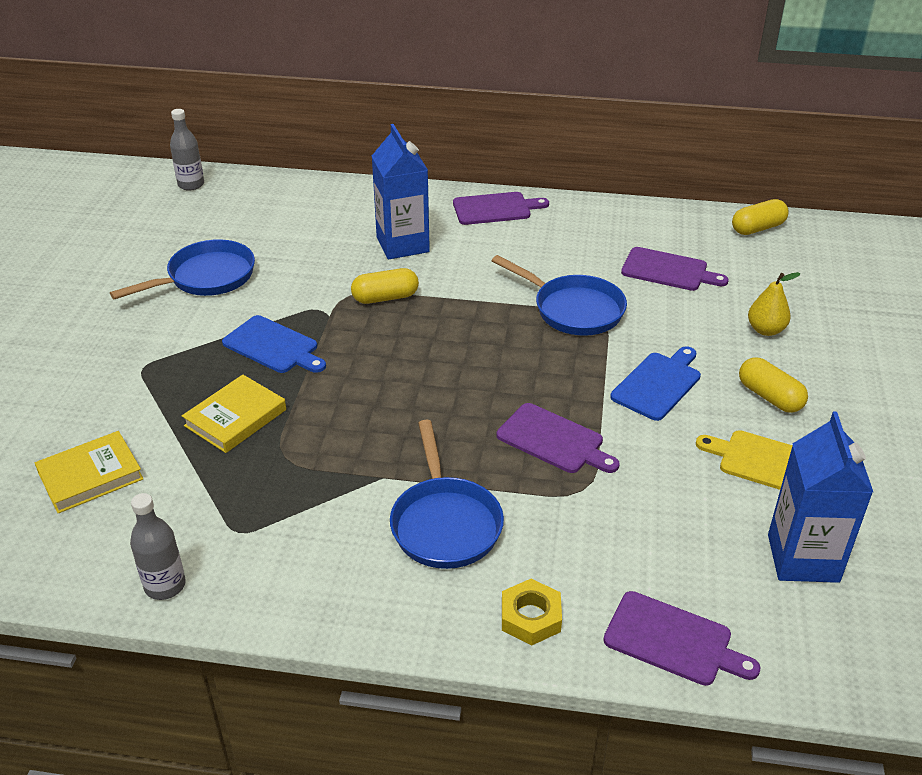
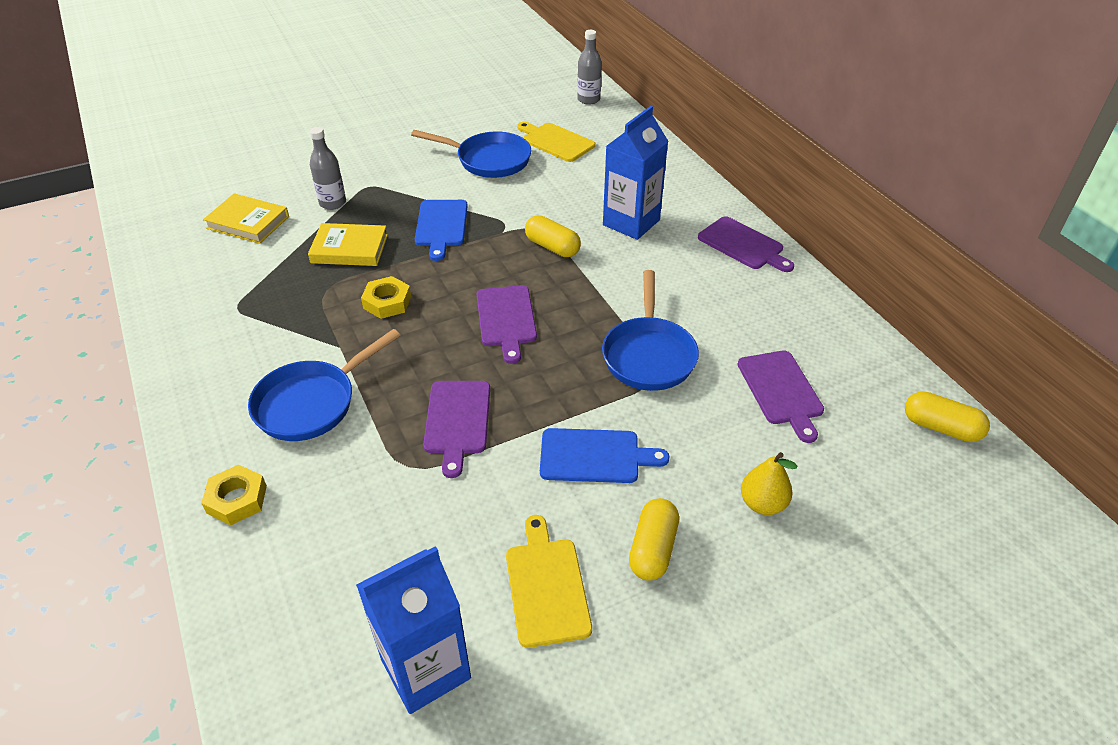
camera: 55 degrees right, 5 degrees up
grey bottle [130,493,186,600] -> grey bottle moved to [310,127,346,210]
purple cutting board [604,591,760,686] -> purple cutting board moved to [477,285,537,364]
none -> yellow nut [361,276,411,319]
none -> yellow cutting board [517,122,595,162]

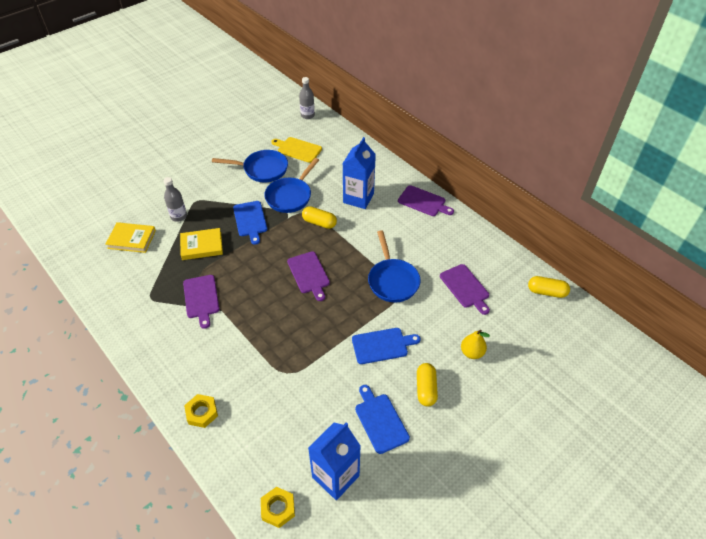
camera: 15 degrees left, 5 degrees up
blue pan [248,329,401,441] -> blue pan moved to [264,158,319,213]
yellow nut [361,276,411,319] -> yellow nut moved to [261,487,295,528]
purple cutting board [423,381,490,478] -> purple cutting board moved to [183,275,219,329]
yellow cutting board [506,515,592,648] -> blue cutting board [355,385,410,454]

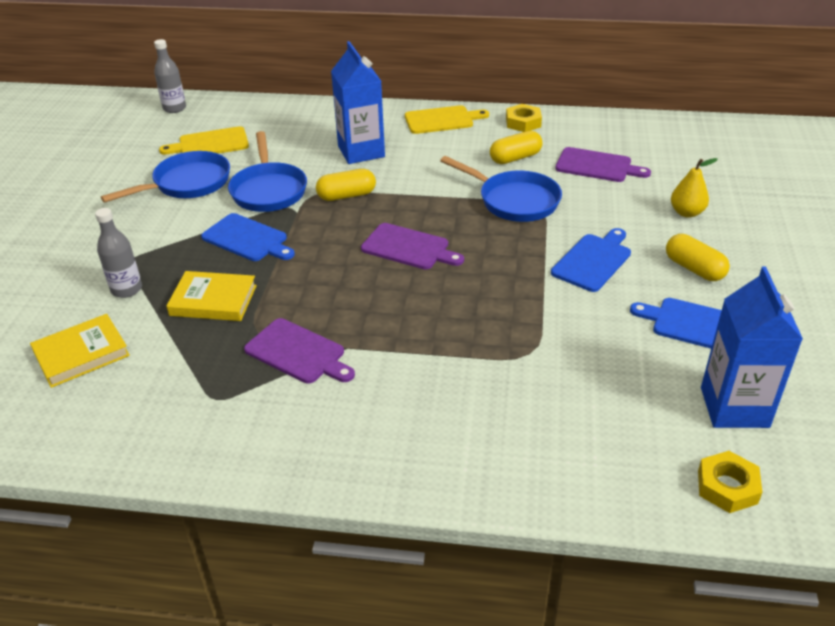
camera: 40 degrees left, 10 degrees down
yellow book [180,228,223,260] -> yellow book turned 60 degrees clockwise [166,271,257,321]
yellow nut [184,394,218,428] -> yellow nut moved to [506,104,542,132]
purple cutting board [398,185,454,216] -> yellow cutting board [405,105,489,134]
yellow capsule [528,276,570,298] -> yellow capsule moved to [490,131,543,164]

